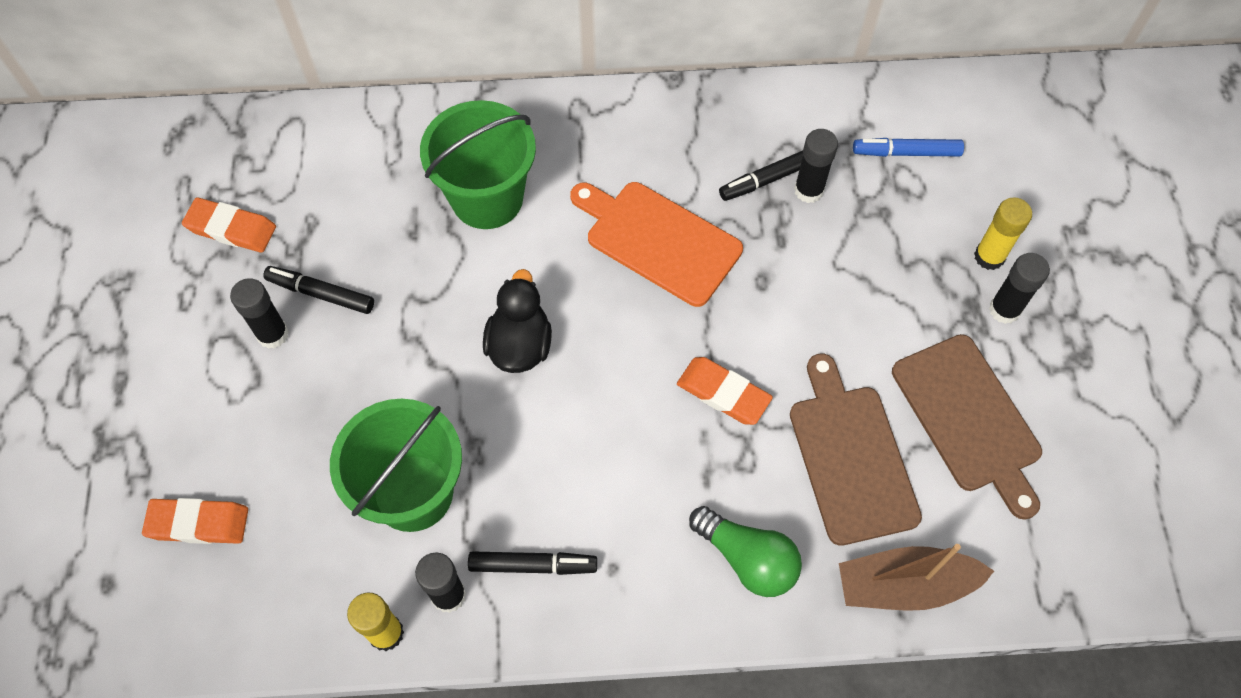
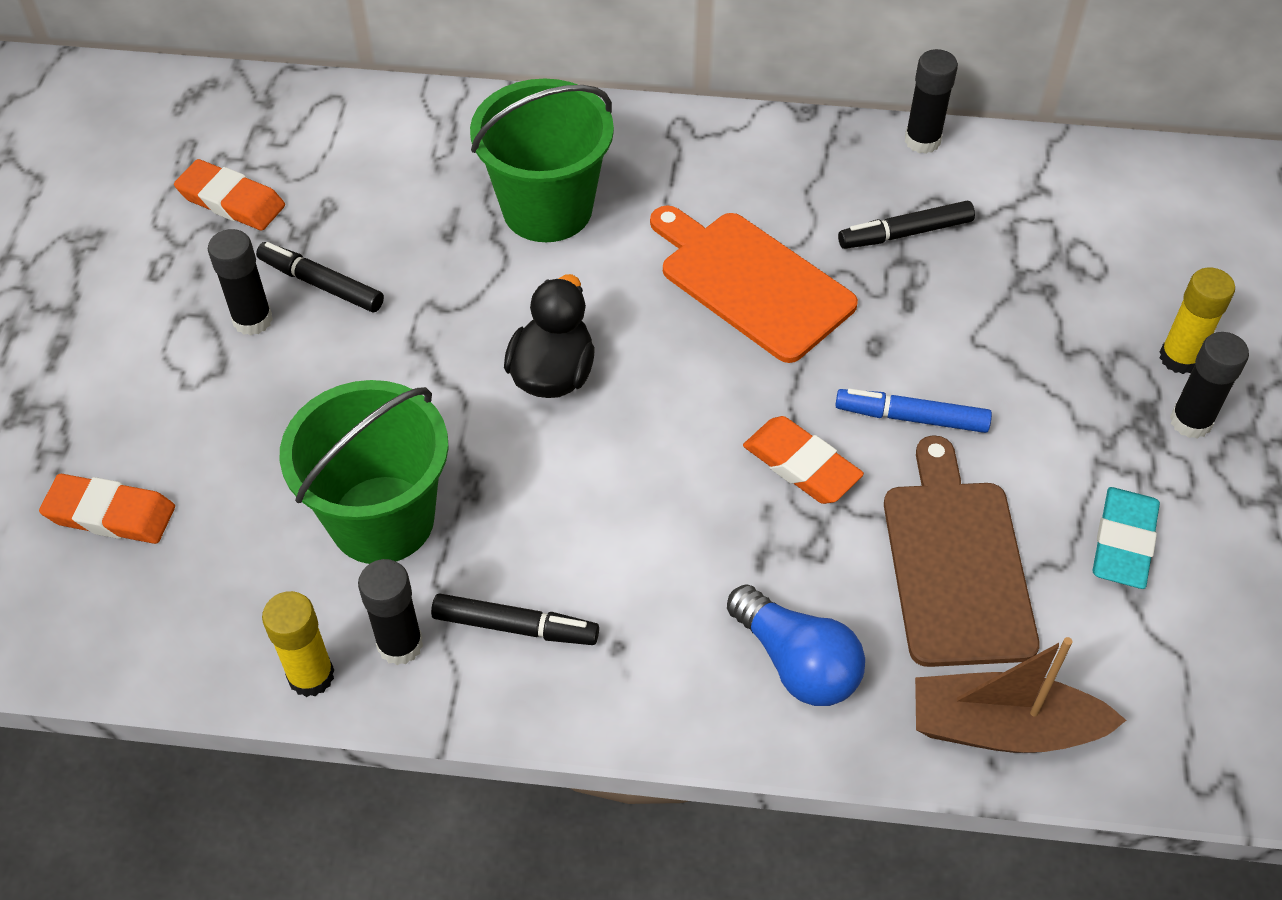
camera: 10 degrees right, 10 degrees down
green light bulb [689,506,802,597] -> blue light bulb [727,584,865,706]
black glue stick [794,129,838,203] -> black glue stick moved to [905,49,958,154]
blue marker [853,138,964,157] -> blue marker moved to [835,389,992,433]
brown cutting board [892,334,1042,520] -> turquoise eraser [1093,487,1160,589]

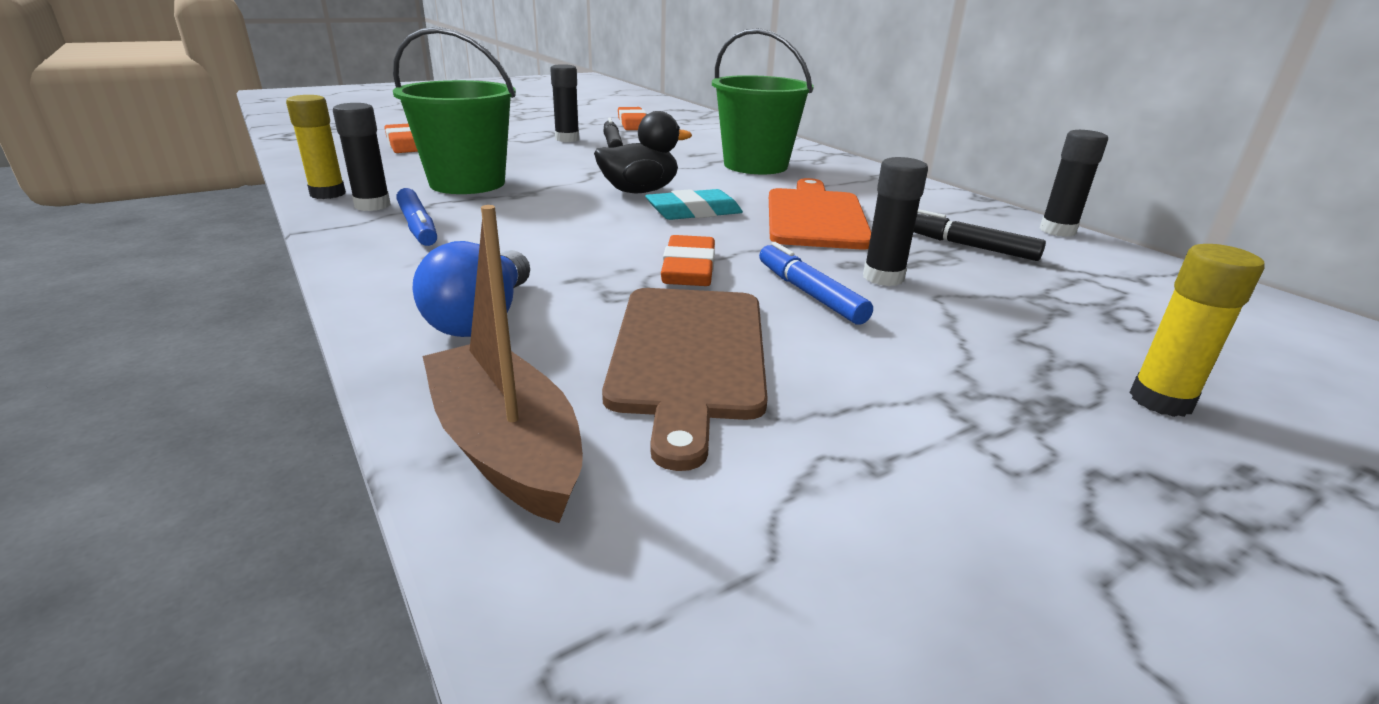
camera: 50 degrees right, 25 degrees down
black marker [431,594,599,645] -> blue marker [396,188,437,246]
brown cutting board [884,435,1040,667] -> brown cutting board turned 135 degrees clockwise [602,288,768,471]
turquoise eraser [1093,487,1160,589] -> turquoise eraser moved to [645,189,743,220]
black glue stick [1170,332,1249,438] -> black glue stick moved to [863,157,928,286]

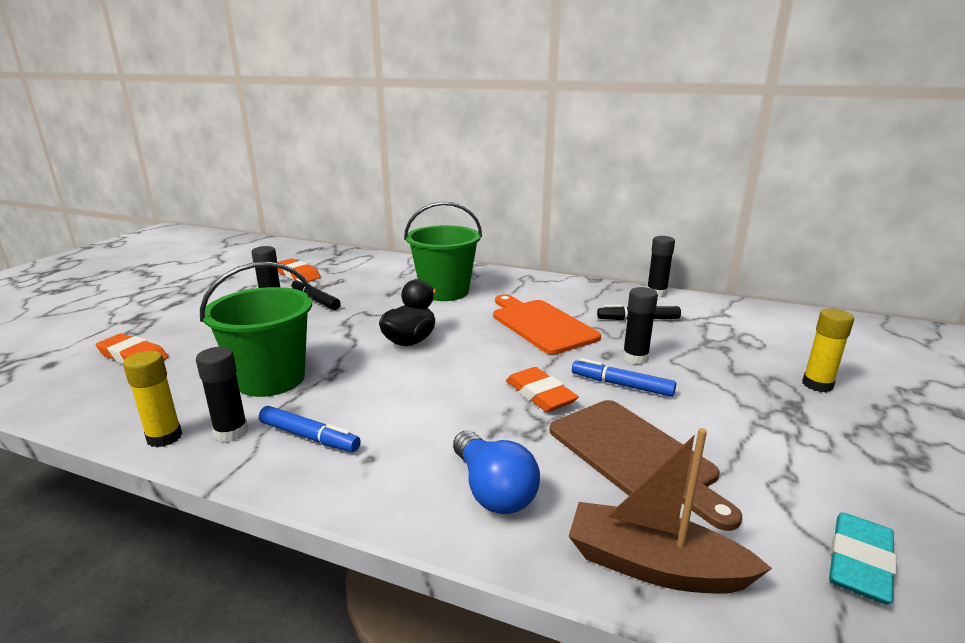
camera: 35 degrees left, 5 degrees down
turquoise eraser [645,189,743,220] -> turquoise eraser moved to [829,512,896,605]

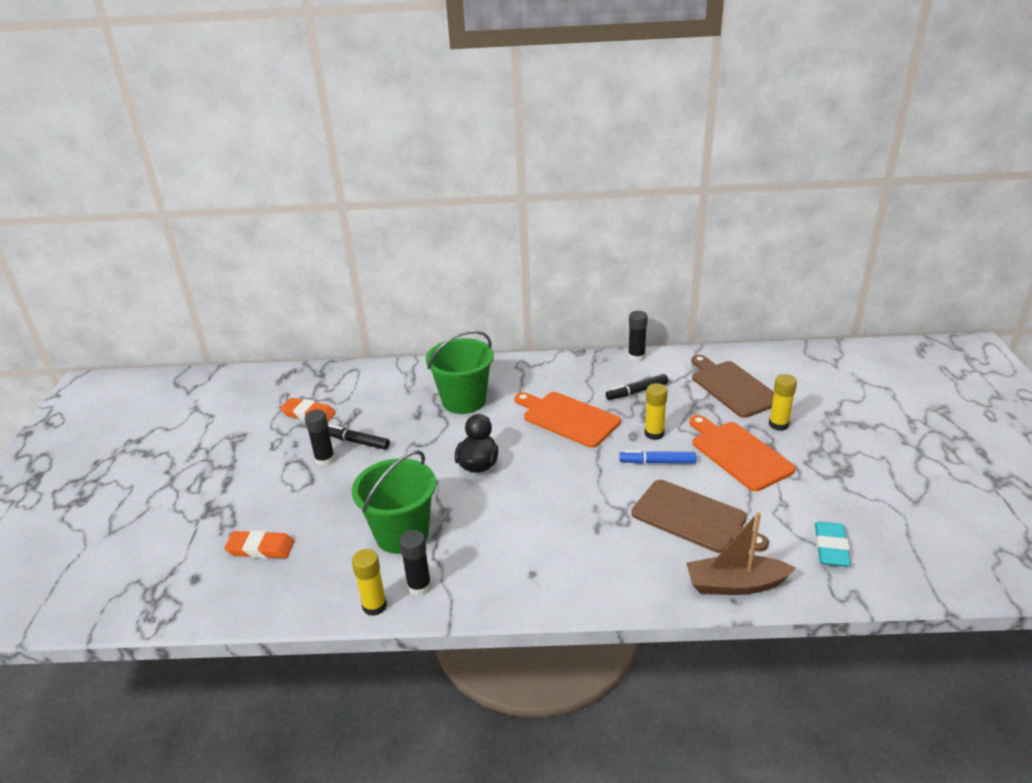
camera: 20 degrees left, 10 degrees up
blue marker [259,406,361,452] -> none
blue light bulb [453,430,540,514] -> none
orange eraser [506,367,579,412] -> none
black glue stick [623,287,658,365] -> yellow glue stick [644,383,668,440]
none -> orange cutting board [689,415,796,491]
none -> brown cutting board [691,355,774,418]

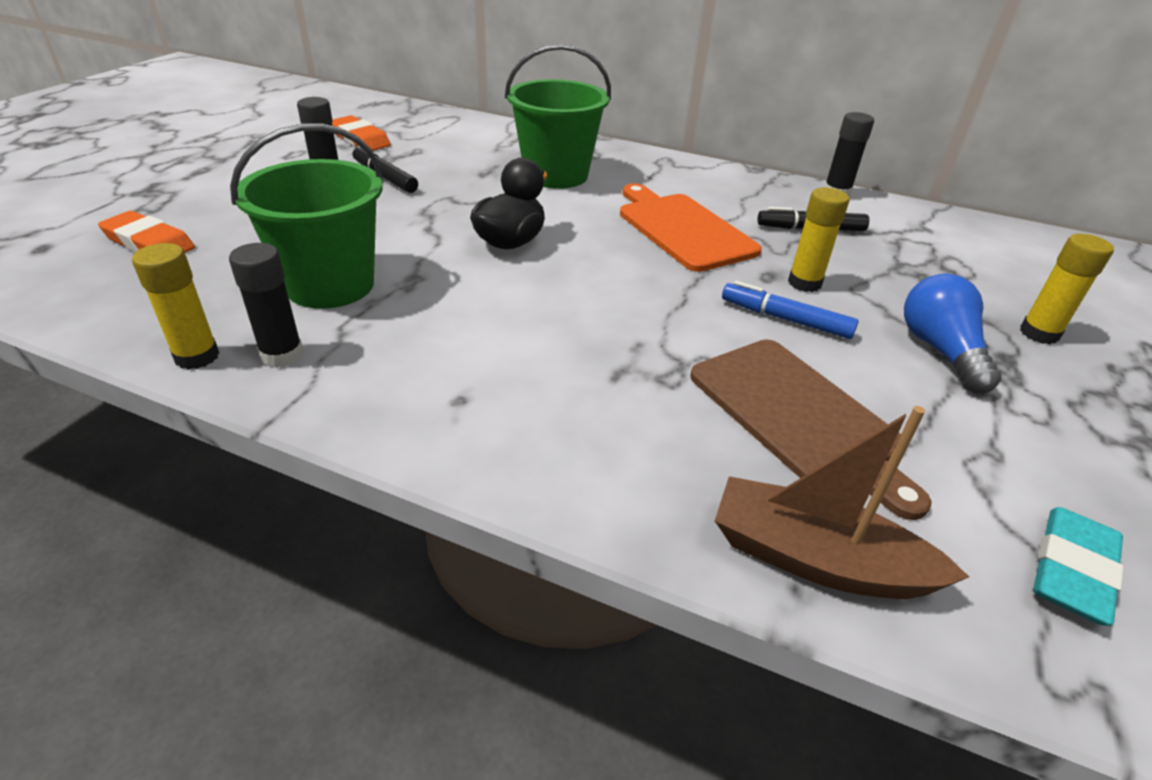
camera: 20 degrees right, 5 degrees up
orange cutting board [689,415,796,491] -> blue light bulb [904,273,1001,393]
brown cutting board [691,355,774,418] -> none

